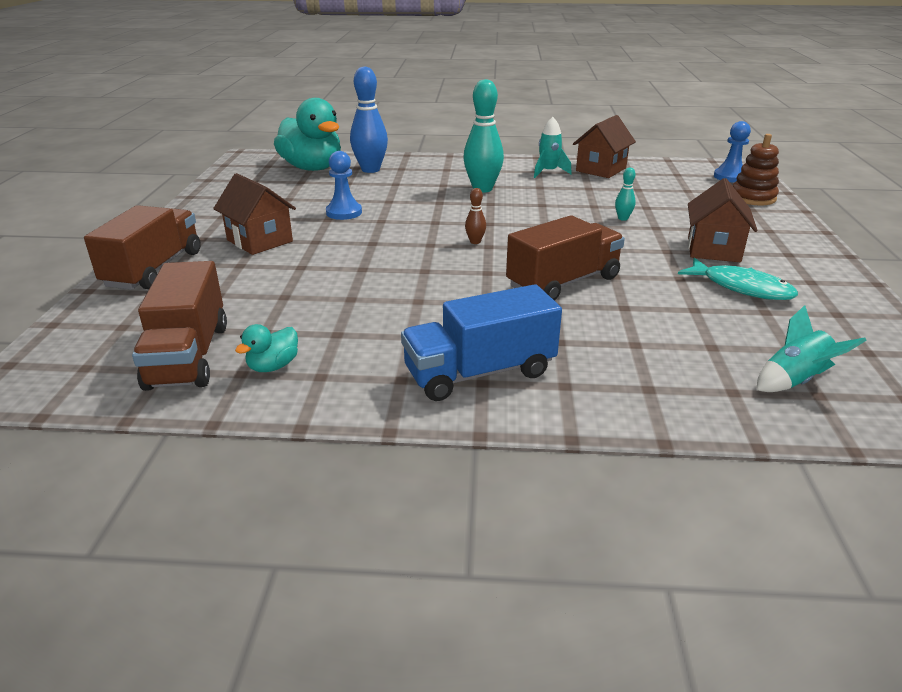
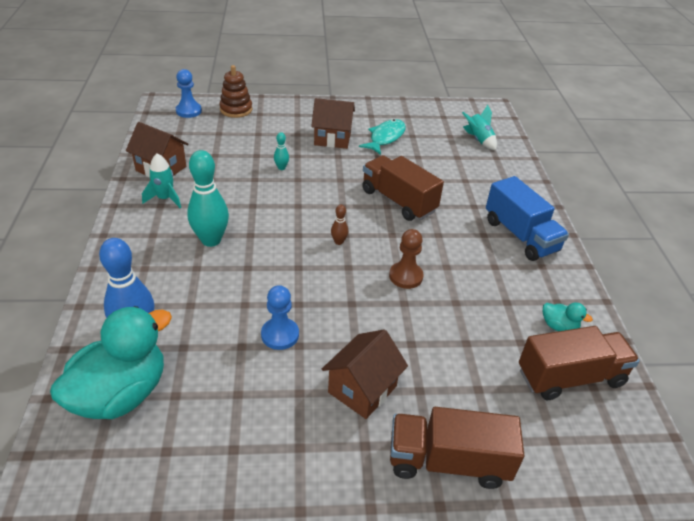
camera: 100 degrees left, 10 degrees up
none -> brown pawn [389,229,424,289]

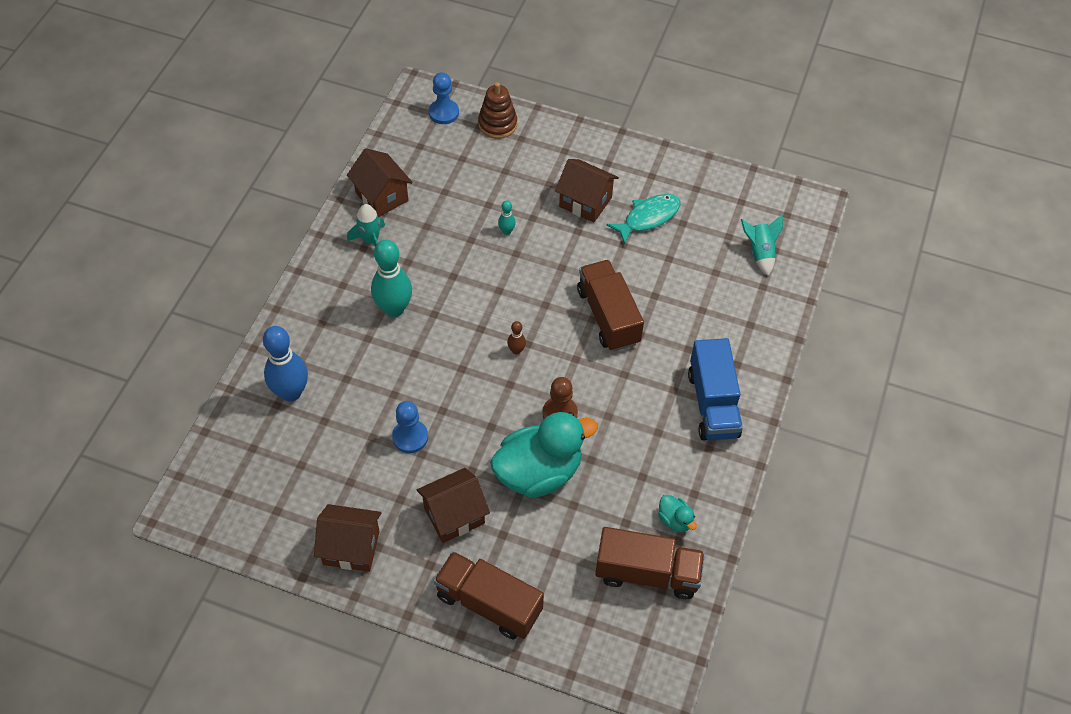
camera: 25 degrees right, 15 degrees up
turquoise duck [50,306,172,419] -> turquoise duck moved to [491,412,598,498]
none -> brown house [314,504,381,572]

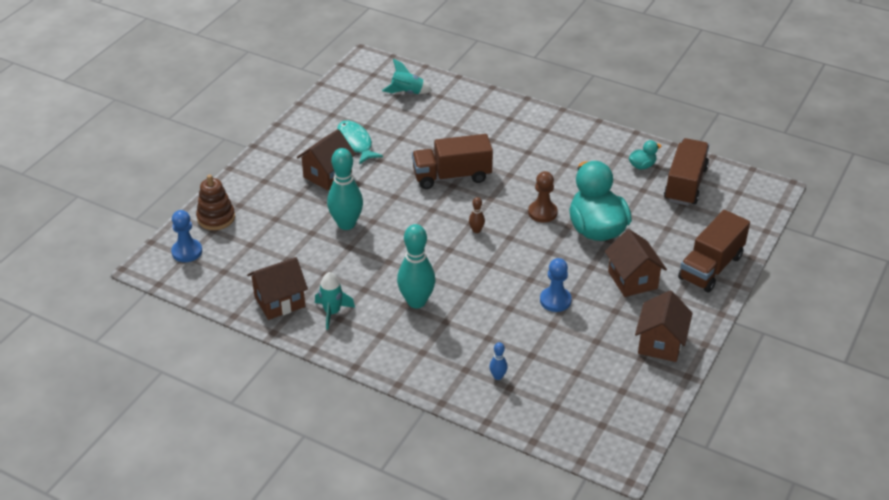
camera: 80 degrees left, 15 degrees down
blue bowling pin [263,326,308,402] -> blue bowling pin [489,342,508,380], size x0.45
turquoise bowling pin [498,200,516,235] -> turquoise bowling pin [327,148,363,230], size x2.22
blue truck [688,338,743,441] -> none

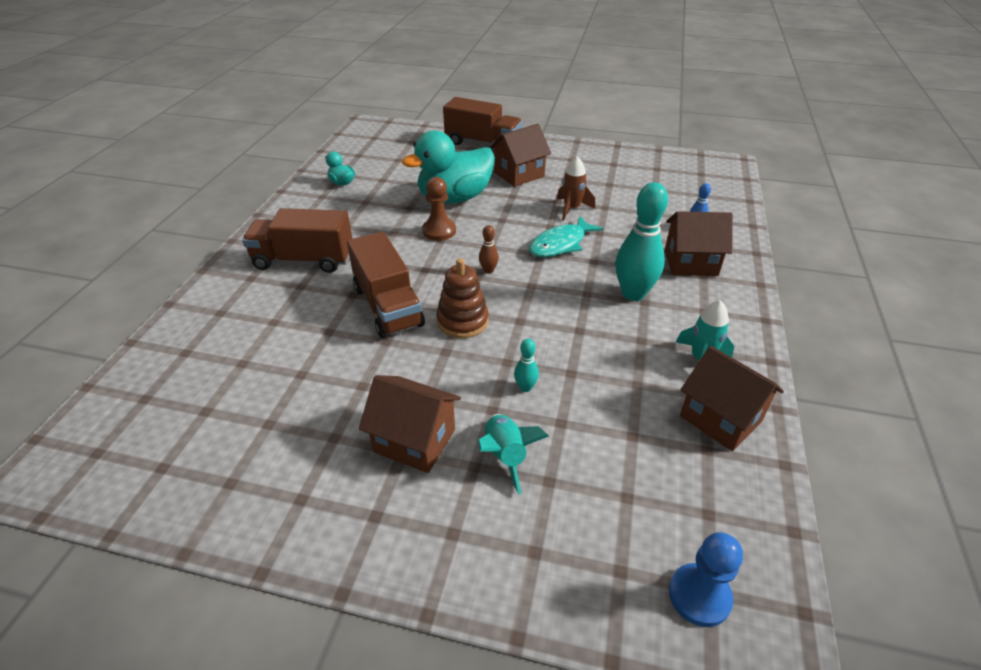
camera: 105 degrees left, 0 degrees up
brown stacking toy [196,174,235,230] -> brown stacking toy moved to [436,258,489,338]
turquoise bowling pin [327,148,363,230] -> turquoise bowling pin [514,339,539,392], size x0.45
turquoise fish [337,120,383,164] -> turquoise fish moved to [529,216,604,257]
turquoise rocket [382,59,432,94] -> turquoise rocket moved to [478,414,549,494]
blue pawn [540,258,572,312] -> brown rocket [557,156,595,221]
brown house [635,291,693,362] -> brown house moved to [665,211,733,276]
brown truck [664,138,709,206] -> brown truck moved to [242,208,353,273]

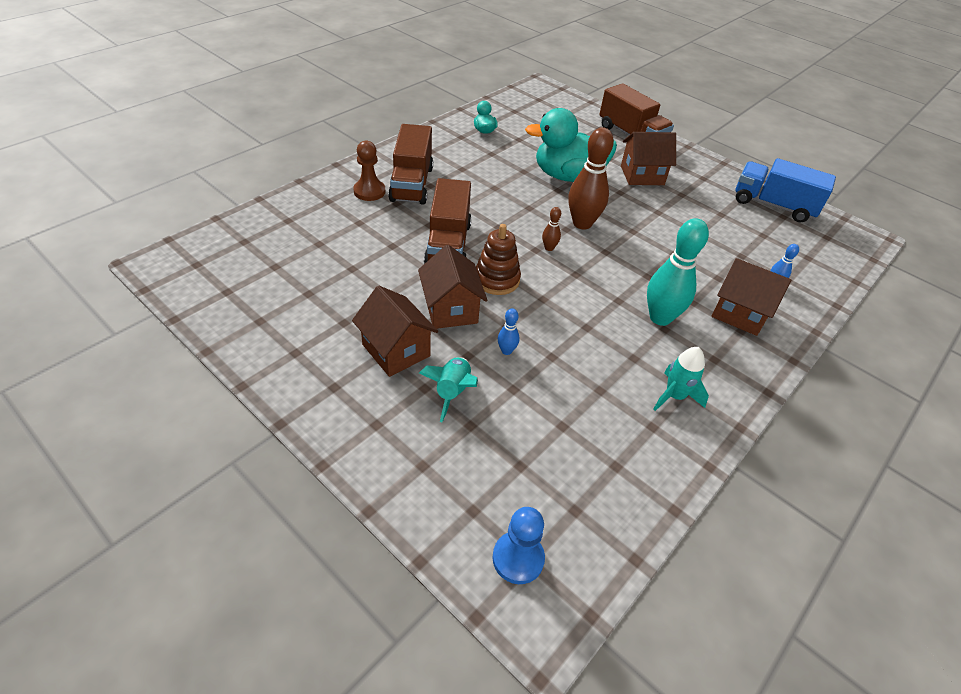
camera: 25 degrees right, 5 degrees up
brown truck [242,208,353,273] -> brown truck turned 120 degrees counterclockwise [388,124,433,205]
brown pawn [422,177,456,241] -> brown pawn moved to [353,141,385,201]
turquoise bowling pin [514,339,539,392] -> blue bowling pin [498,308,520,355]
turquoise fish [529,216,604,257] -> none
brown rocket [557,156,595,221] -> none
brown house [680,346,784,451] -> brown house moved to [418,245,488,329]
none -> brown bowling pin [568,127,614,230]
none -> blue truck [736,158,836,223]

